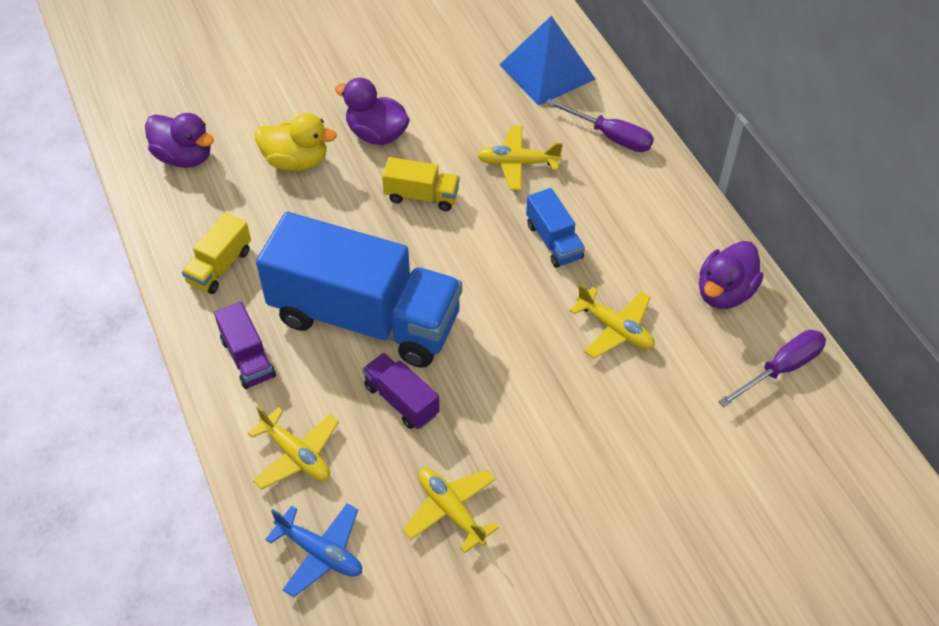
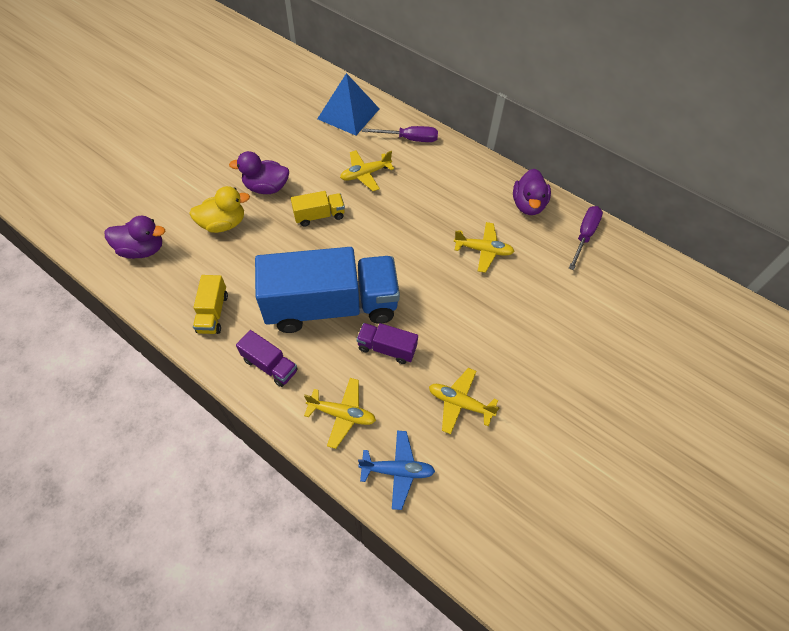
camera: 30 degrees left, 5 degrees up
blue truck [526,188,585,268] -> none

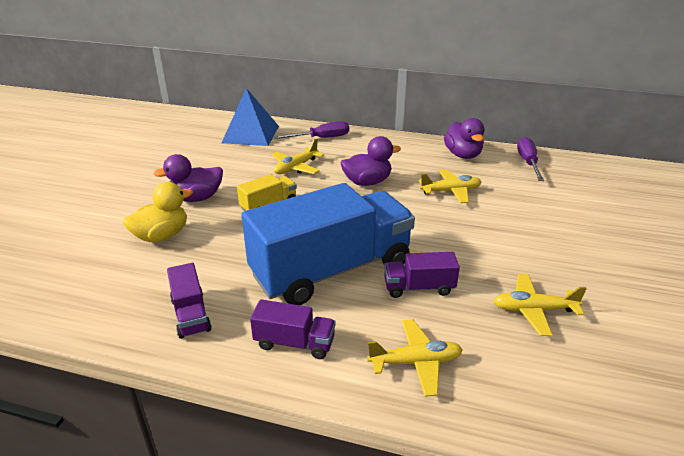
camera: 20 degrees left, 25 degrees down
purple duck [105,216,165,259] -> purple duck moved to [341,136,401,186]
yellow truck [193,275,228,334] -> purple truck [167,263,212,339]
blue plane [358,431,435,510] -> none

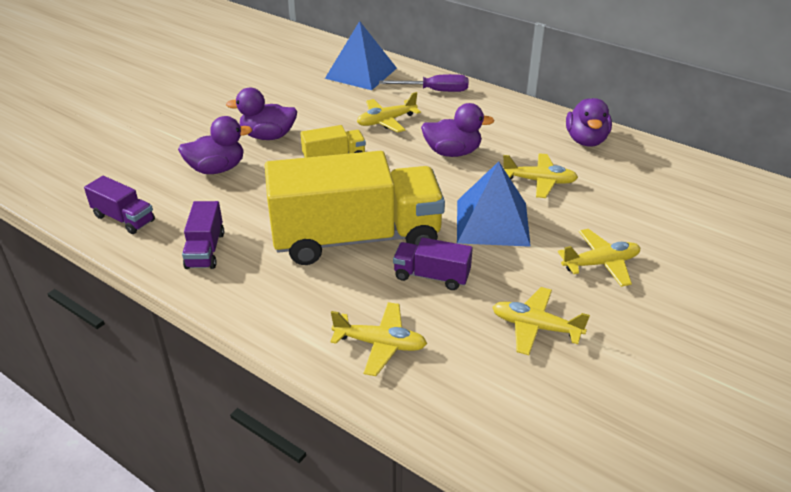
camera: 20 degrees right, 5 degrees up
yellow duck [123,182,193,242] -> purple duck [178,116,252,174]
blue truck [241,183,415,305] -> yellow truck [265,151,445,265]
purple truck [250,299,335,359] -> purple truck moved to [84,176,155,234]
purple screwdriver [517,137,544,181] -> none
none -> blue pyramid [457,161,531,247]
none -> yellow plane [558,229,640,287]

